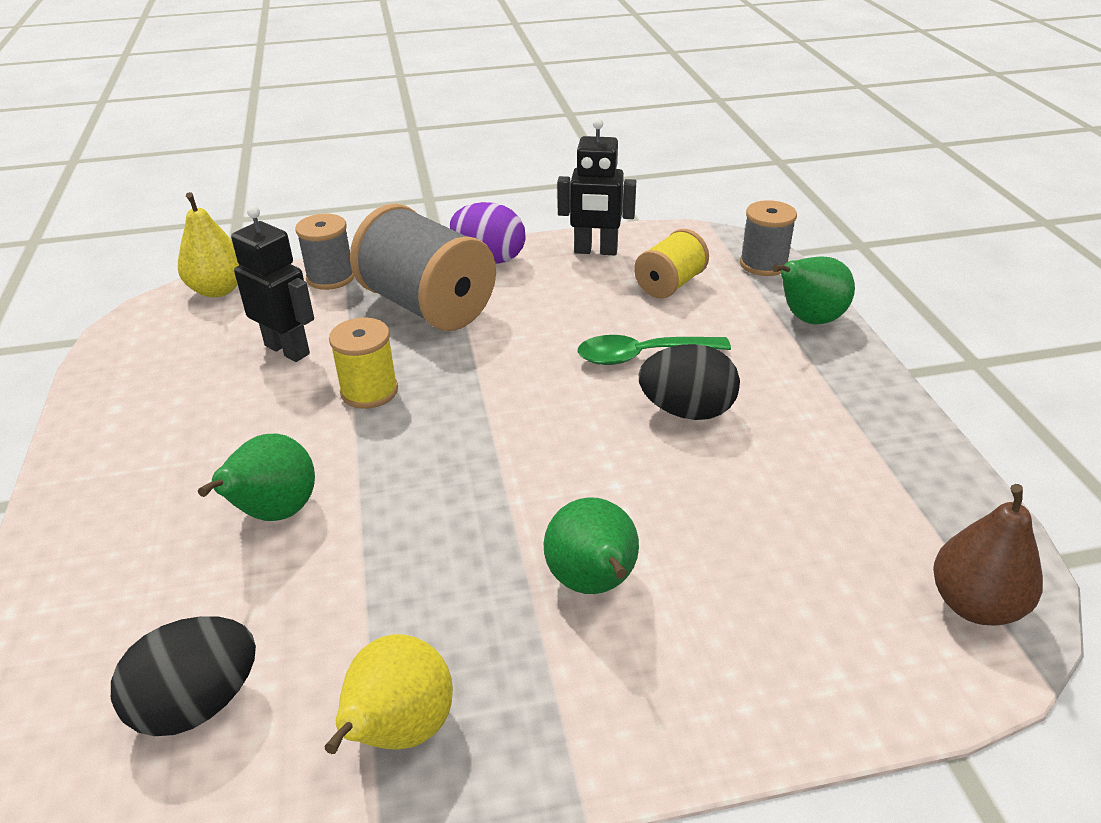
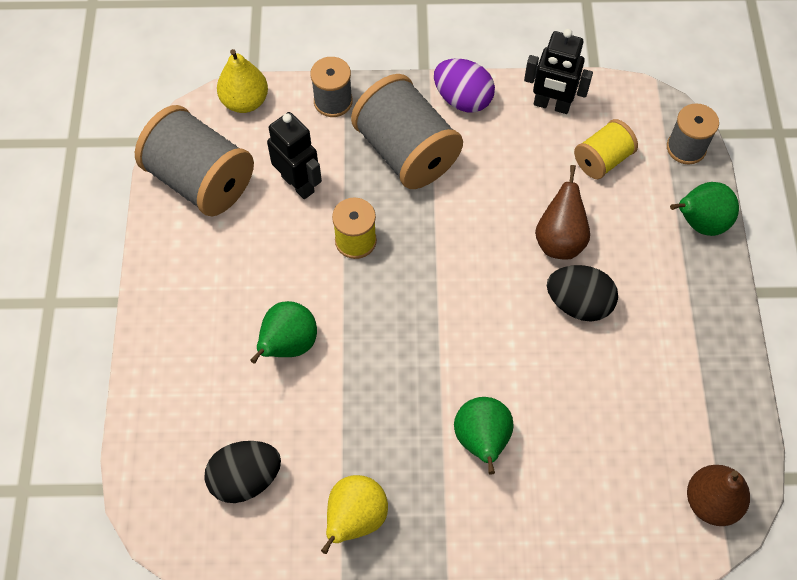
camera: 10 degrees right, 25 degrees up
green spoon [578,335,731,365] -> brown pear [535,165,590,260]
none -> grey spool [135,105,254,216]

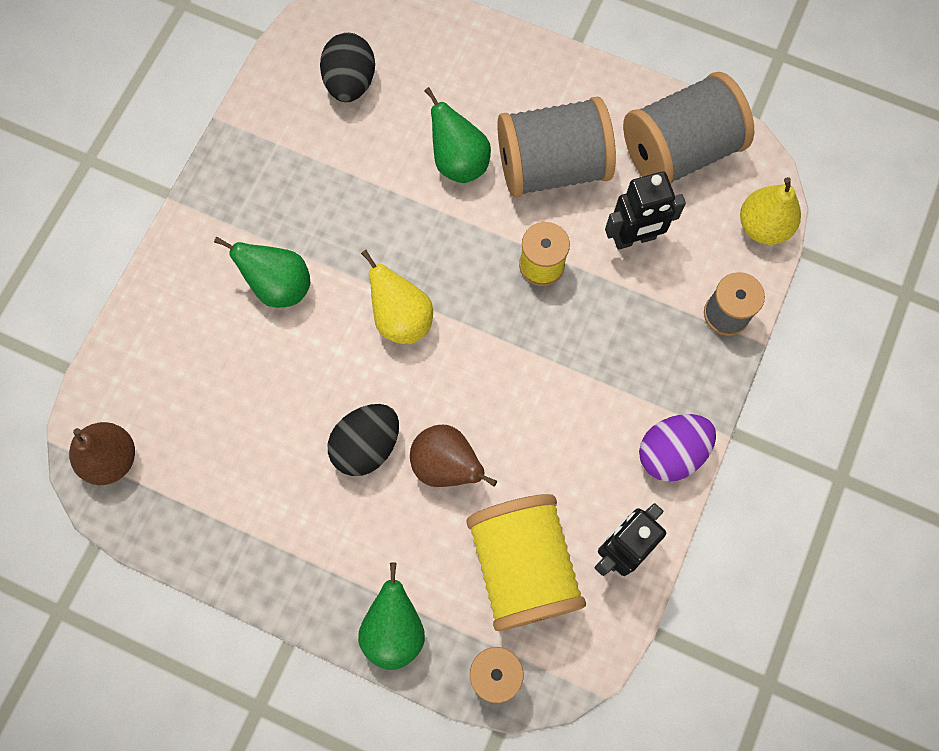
camera: 115 degrees right, 10 degrees up
yellow pear [321,475,388,554] -> yellow pear moved to [361,250,433,344]
grey spool [351,74,463,189] -> grey spool moved to [497,96,616,198]
yellow spool [574,119,638,179] -> yellow spool [467,494,586,631], size x1.82

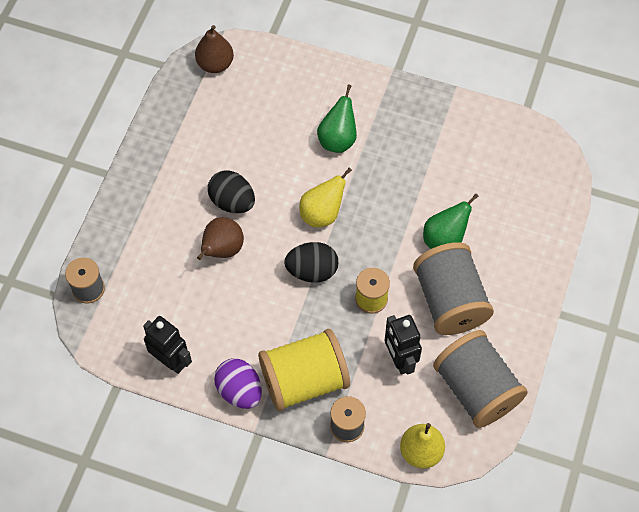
camera: 85 degrees right, 10 degrees down
black egg [320,33,375,102] -> black egg moved to [284,242,338,282]
green pear [358,562,425,670] -> none
yellow spool [467,494,586,631] -> yellow spool moved to [258,329,350,411]

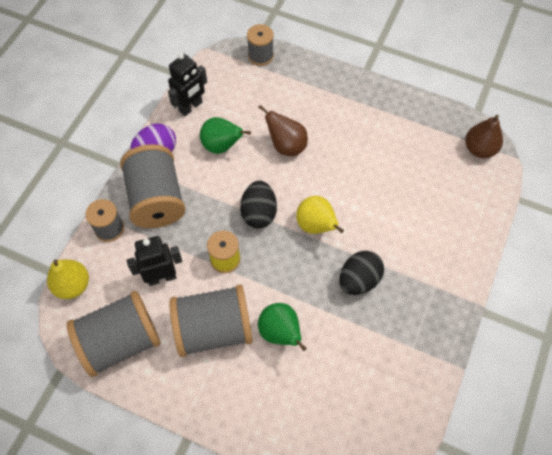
camera: 95 degrees right, 0 degrees up
black egg [208,170,255,213] -> black egg moved to [339,251,384,295]
yellow spool [258,329,350,411] -> grey spool [120,144,185,228]
green pear [317,84,357,153] -> green pear moved to [200,117,251,154]

